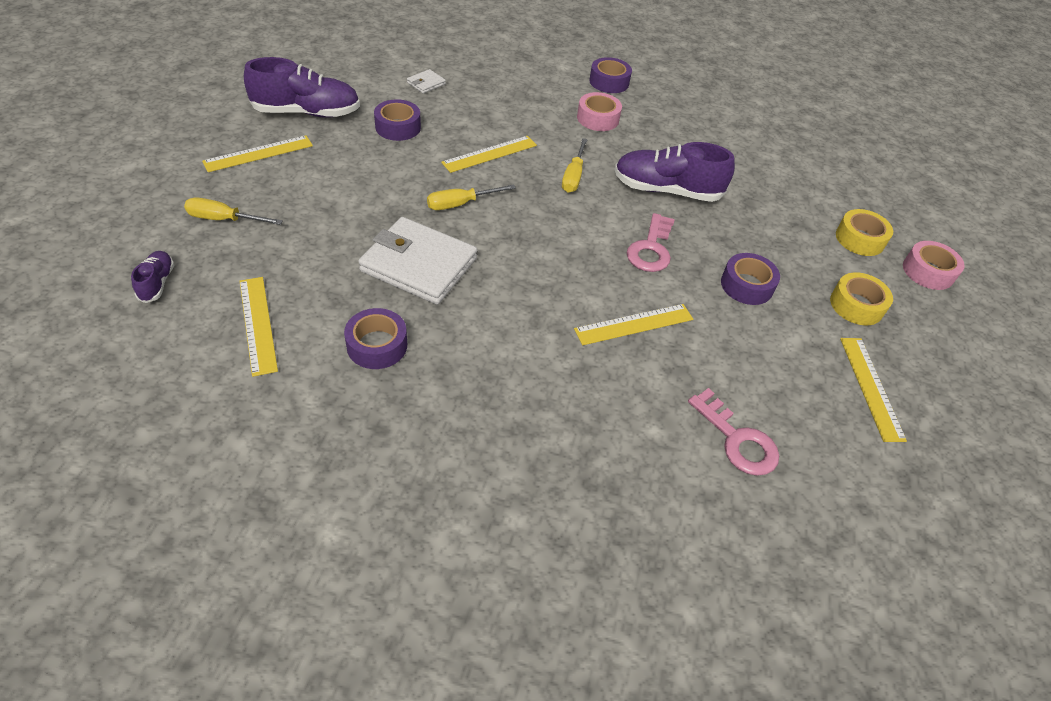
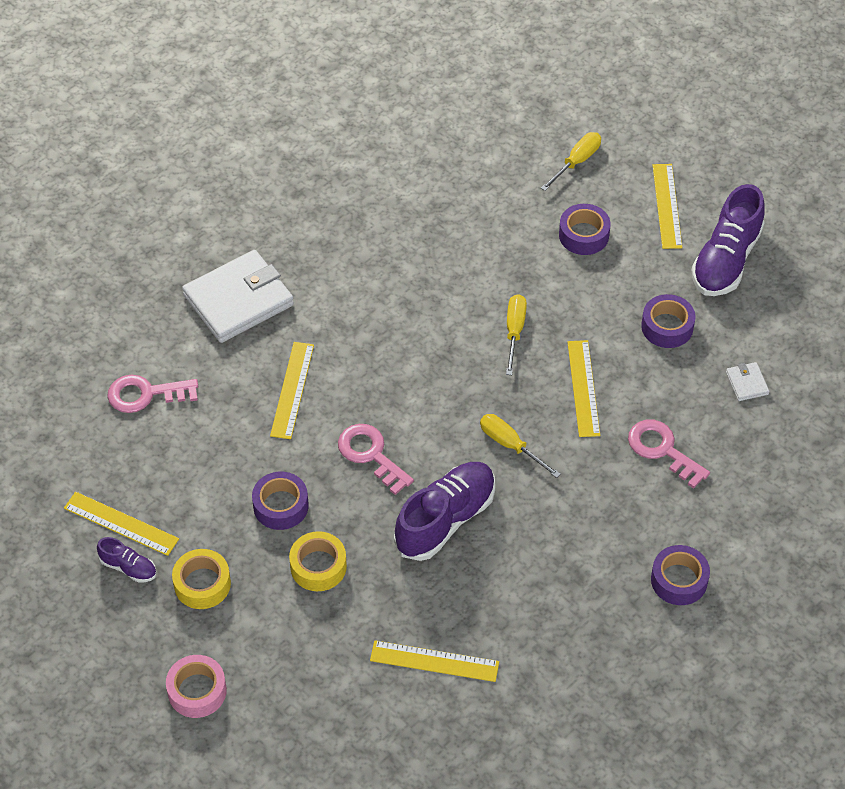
camera: 125 degrees right, 5 degrees up
purple shoe [131,251,174,303] -> purple shoe moved to [97,537,157,582]
yellow ruler [240,277,278,377] -> yellow ruler moved to [370,641,499,682]
purple tape [344,308,407,369] -> purple tape moved to [559,204,610,255]
white wallet [358,217,477,305] -> white wallet moved to [182,250,294,343]
pink tape [577,92,622,131] -> none
yellow tape [836,209,893,256] -> yellow tape moved to [289,531,347,591]
none -> pink key [628,420,710,489]

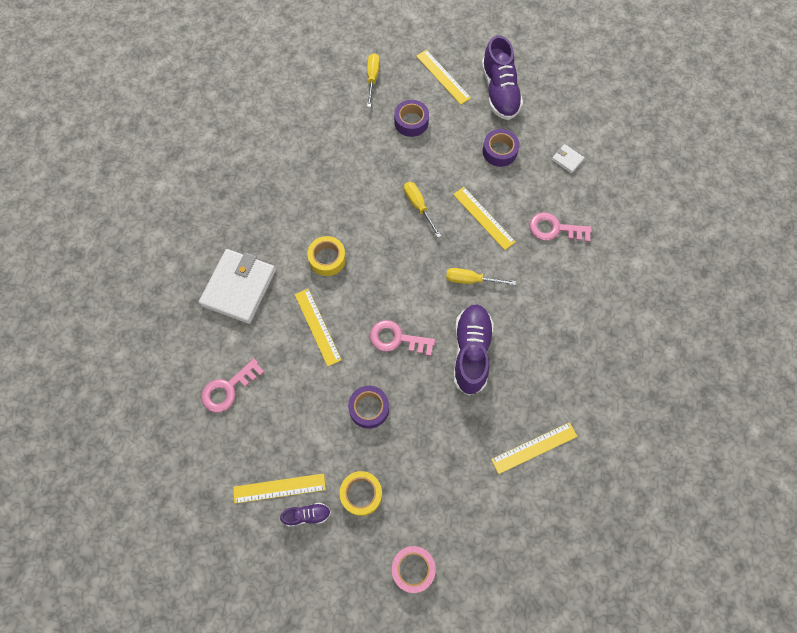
camera: 35 degrees left, 15 degrees up
yellow tape [289,531,347,591] -> yellow tape moved to [307,236,346,276]
purple tape [651,545,710,605] -> none

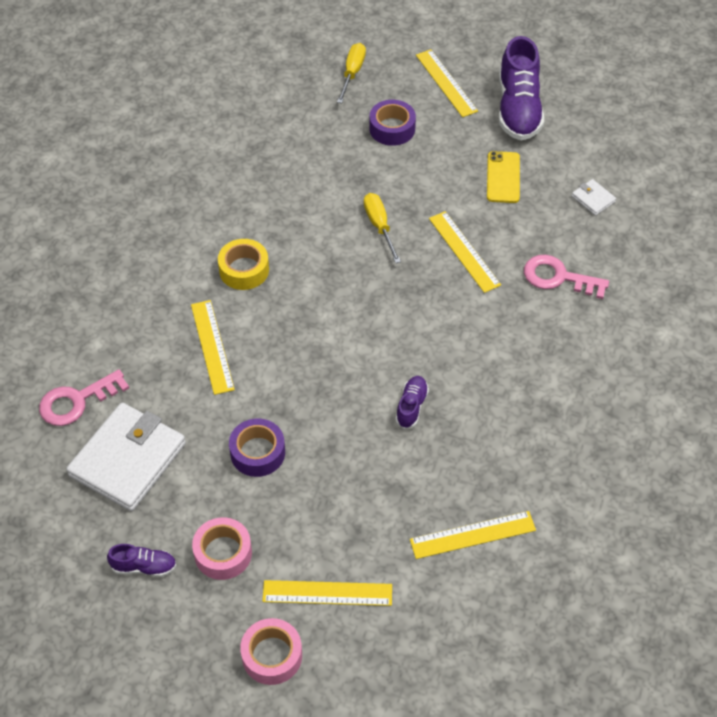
camera: 10 degrees right, 15 degrees down
white wallet [199,249,276,324] -> white wallet moved to [66,403,186,511]
yellow ruler [233,473,326,504] -> yellow ruler moved to [262,580,392,606]
yellow tape [339,471,382,516] -> pink tape [192,517,252,580]
pink key [370,320,435,356] -> none
yellow screwdriver [446,268,516,285] -> none
purple shoe [453,304,494,396] -> purple shoe [396,376,429,429], size x0.48
purple tape [483,129,519,167] -> yellow phone [487,151,520,203]

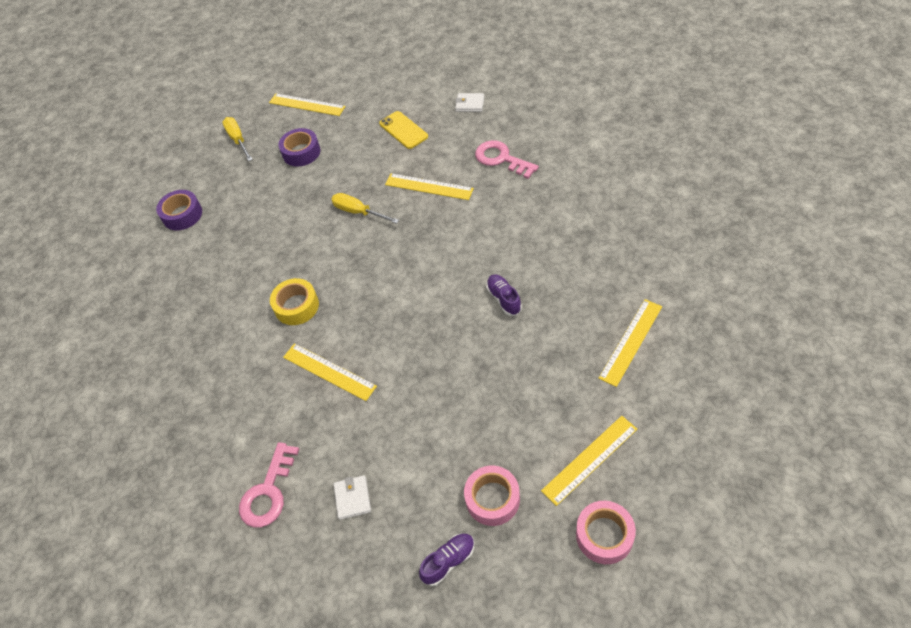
camera: 35 degrees left, 0 degrees up
white wallet [66,403,186,511] -> white wallet [334,475,371,520], size x0.42
purple tape [229,418,285,477] -> purple tape moved to [156,190,202,231]
purple shoe [499,36,544,141] -> none
pink key [524,255,609,299] -> pink key turned 60 degrees clockwise [475,140,539,179]

